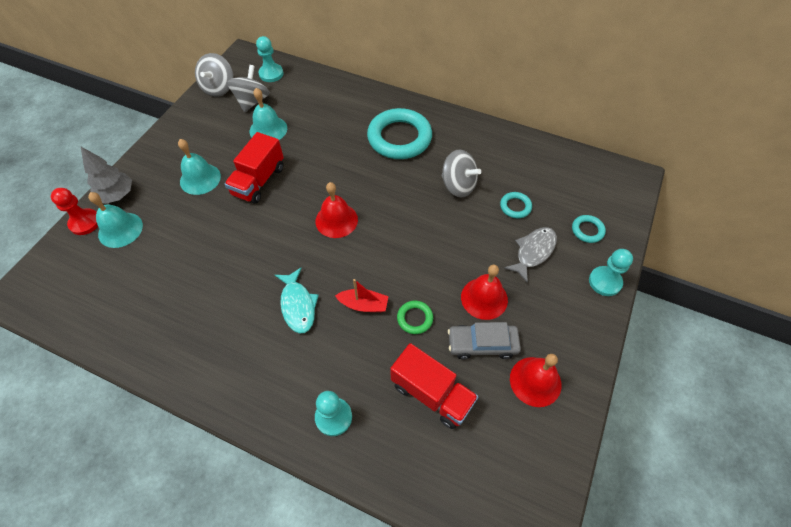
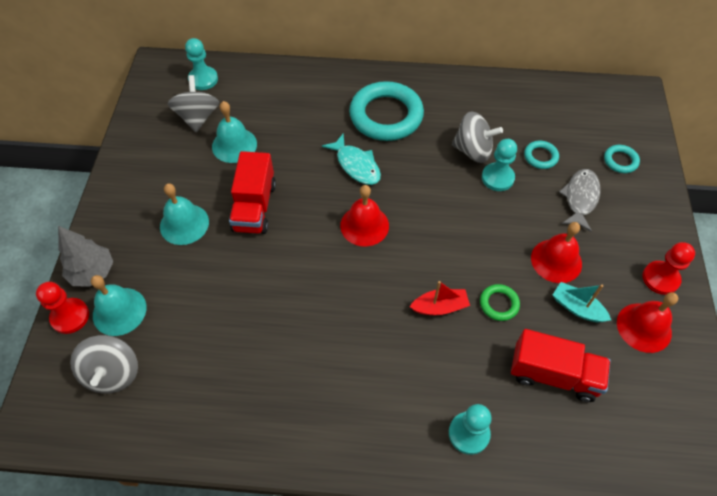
camera: 20 degrees left, 0 degrees up
grey spinning top [195,53,233,97] -> grey spinning top moved to [70,335,138,394]
turquoise fish [275,267,319,333] -> turquoise fish moved to [322,134,381,185]
grey car [448,322,521,359] -> turquoise boat [553,282,611,322]
turquoise pawn [589,249,633,296] -> turquoise pawn moved to [482,139,517,191]
none -> red pawn [642,242,695,295]

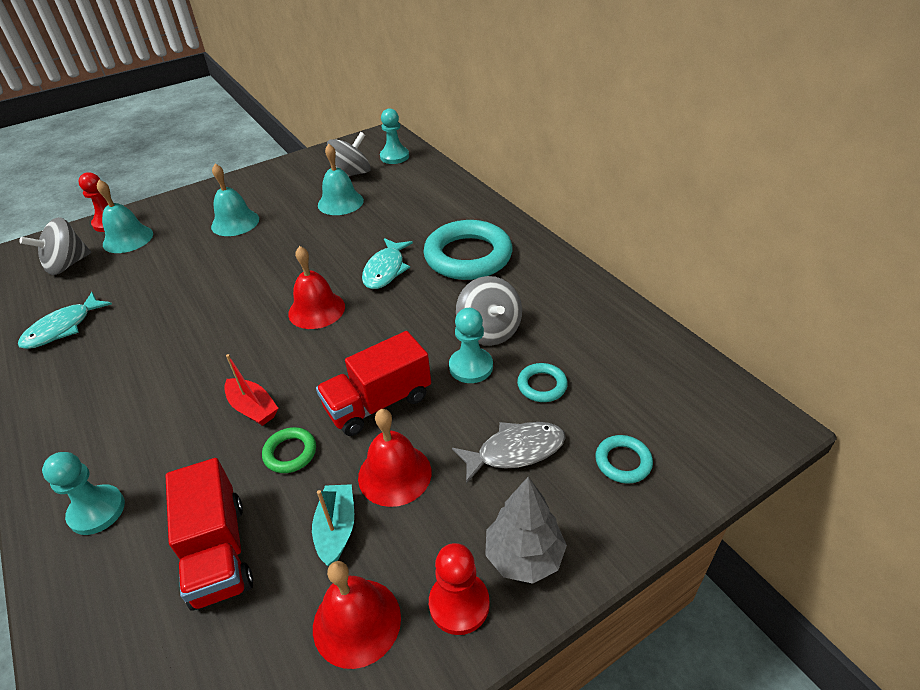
camera: 55 degrees right, 15 degrees down
grey tree [58,226,113,287] -> grey tree moved to [485,477,567,584]
red truck [229,151,276,234] -> red truck moved to [316,331,431,436]
none -> turquoise fish [18,292,112,349]

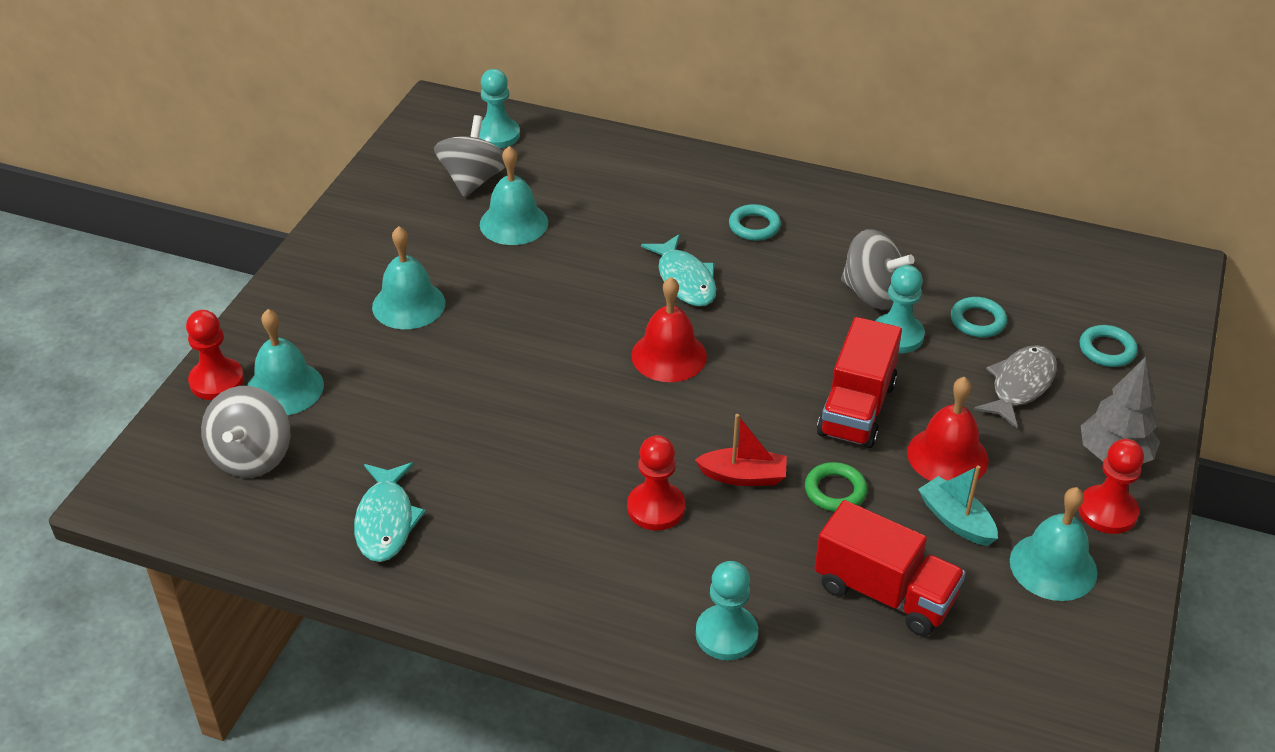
camera: 40 degrees left, 0 degrees up
red bell [313,561,401,669] -> turquoise bell [1010,487,1098,601]
turquoise ring [423,220,513,280] -> turquoise ring [729,204,781,241], size x0.45
none -> red pawn [627,435,685,530]

